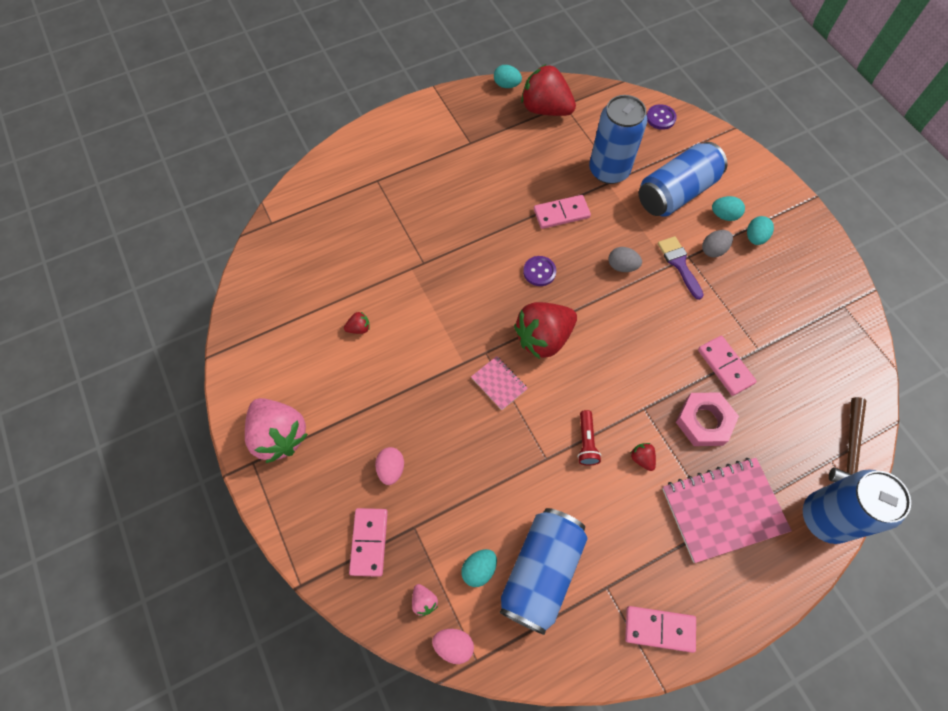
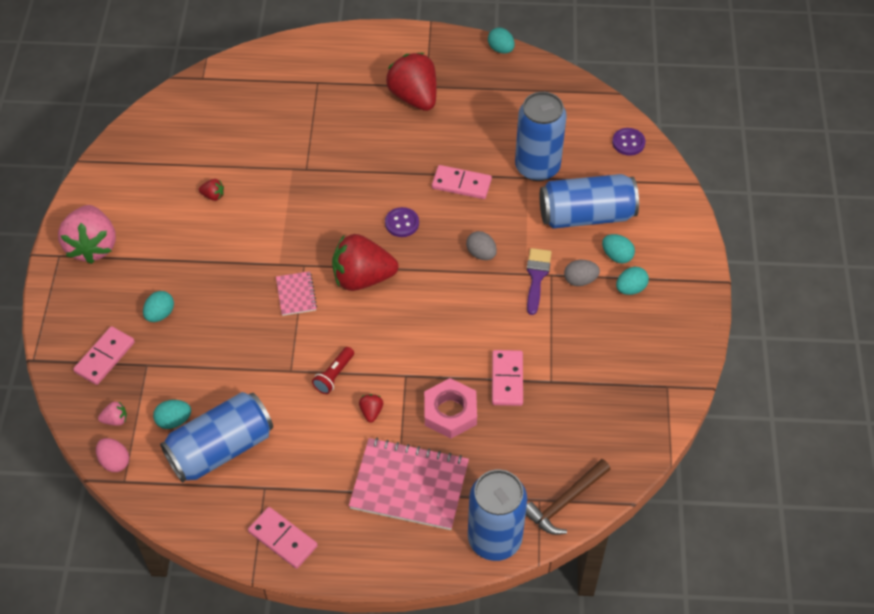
camera: 30 degrees right, 10 degrees down
pink egg [375,447,404,485] -> turquoise egg [143,291,174,322]
pink strawberry [412,584,438,617] -> pink strawberry turned 105 degrees counterclockwise [98,401,127,426]
red strawberry [521,64,576,116] -> red strawberry moved to [386,53,436,111]

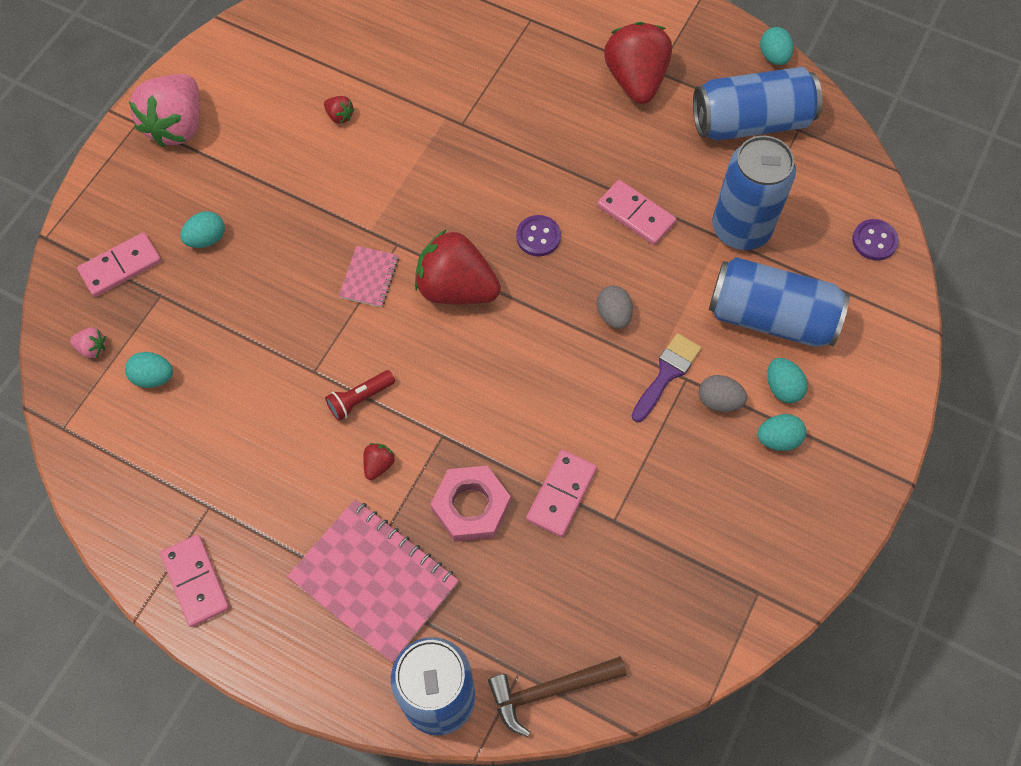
camera: 25 degrees right, 10 degrees up
pink egg [96,438,129,472] -> none
blue can [160,392,273,483] -> blue can moved to [693,67,822,141]

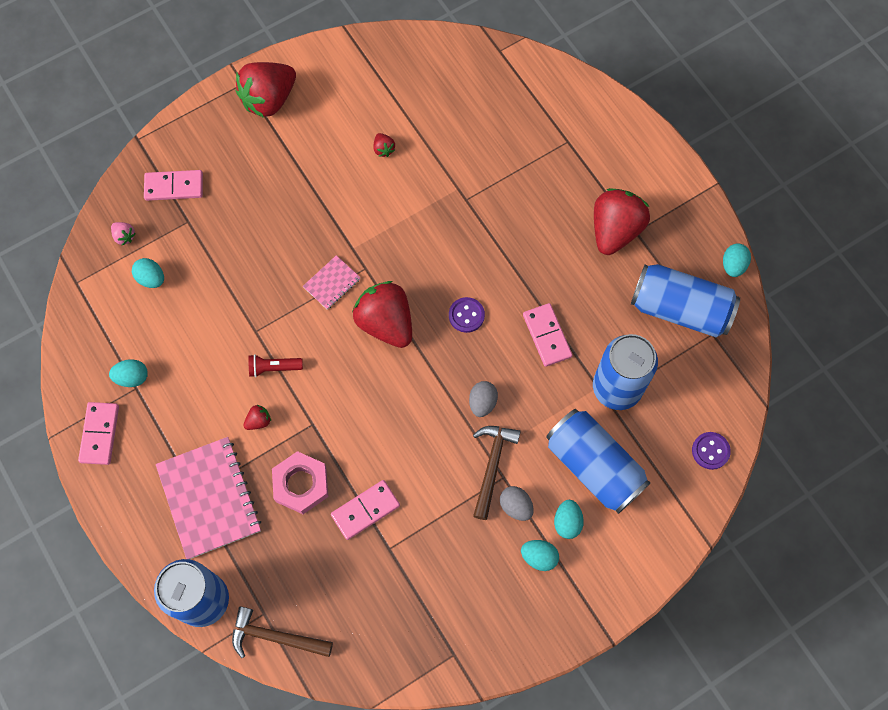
camera: 30 degrees right, 5 degrees up
pink strawberry [129,74,200,147] -> red strawberry [236,62,296,118]
turquoise egg [180,211,225,248] -> turquoise egg moved to [109,359,148,387]
purple brush [632,333,701,422] -> brown hammer [473,426,521,520]

